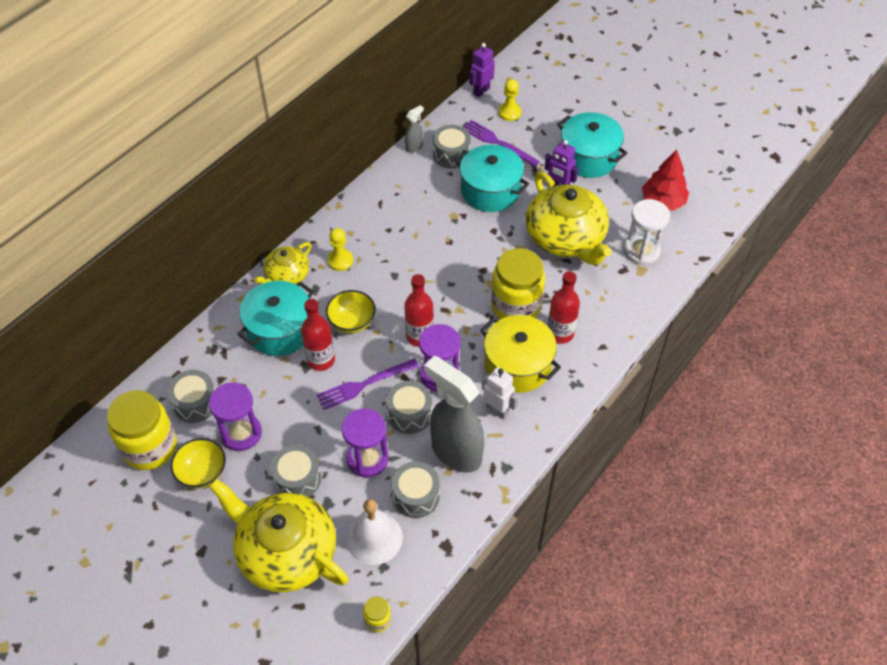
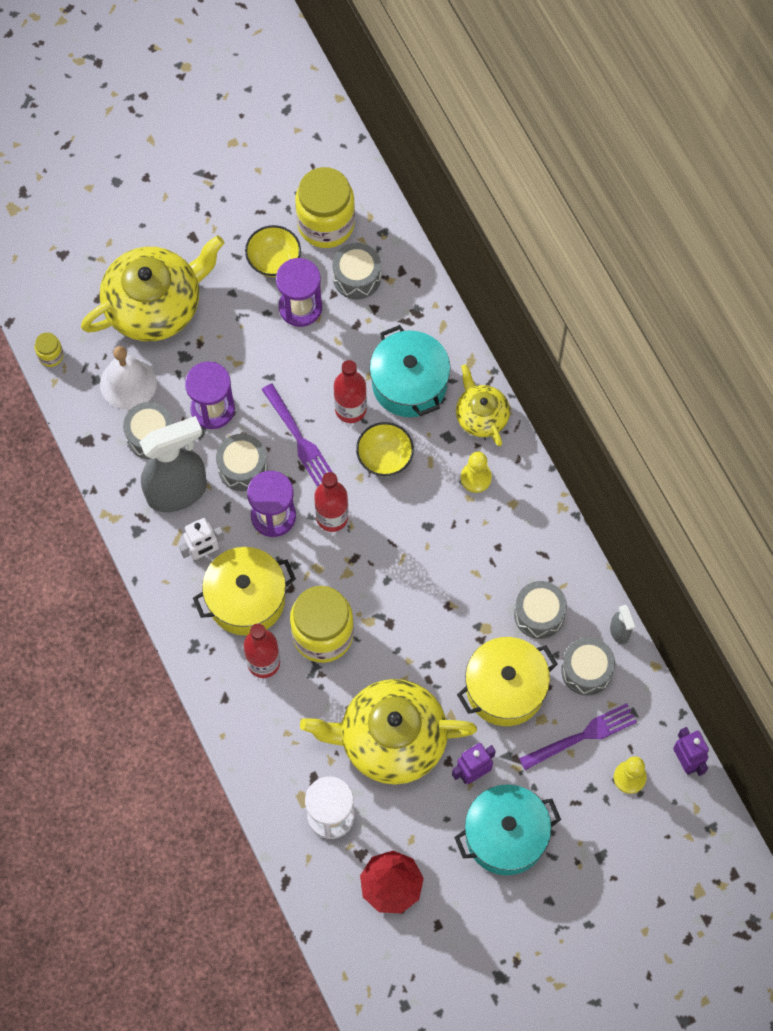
camera: 115 degrees right, 15 degrees up
grey drum [270,445,321,497] -> grey drum moved to [514,581,567,639]
purple fork [317,359,419,410] -> purple fork turned 150 degrees clockwise [261,383,333,486]
turquoise pot [455,145,529,212] -> yellow pot [457,637,557,726]

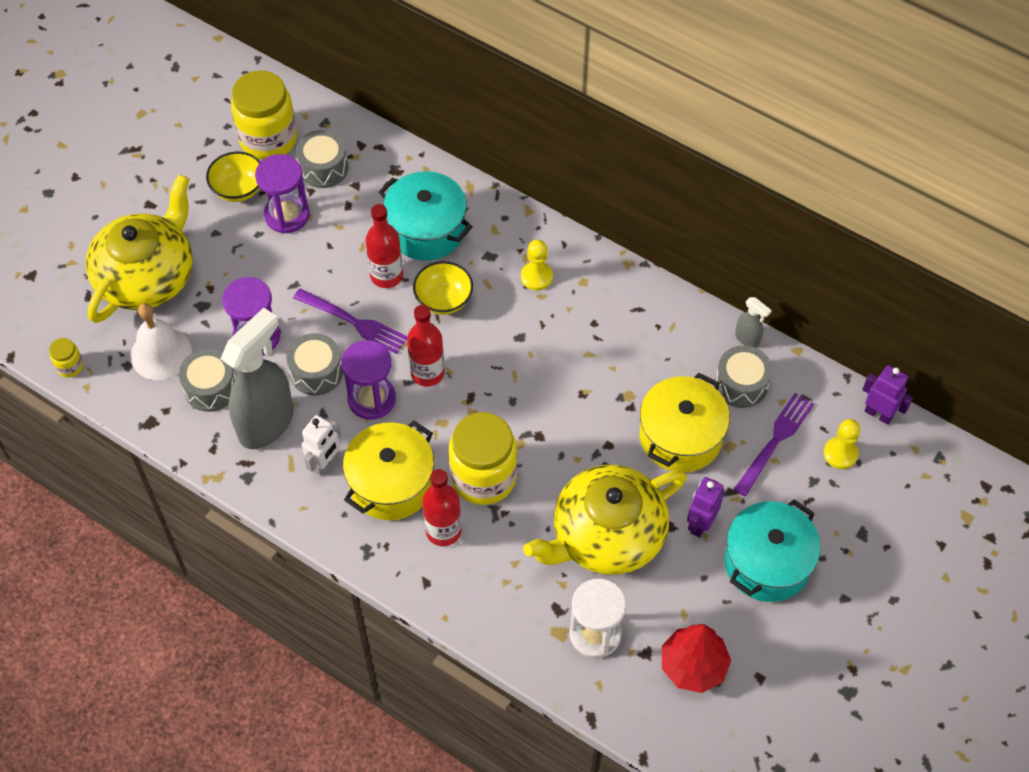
camera: 30 degrees left, 10 degrees down
yellow teapot [456,364,510,446] -> none
grey drum [514,581,567,639] -> none

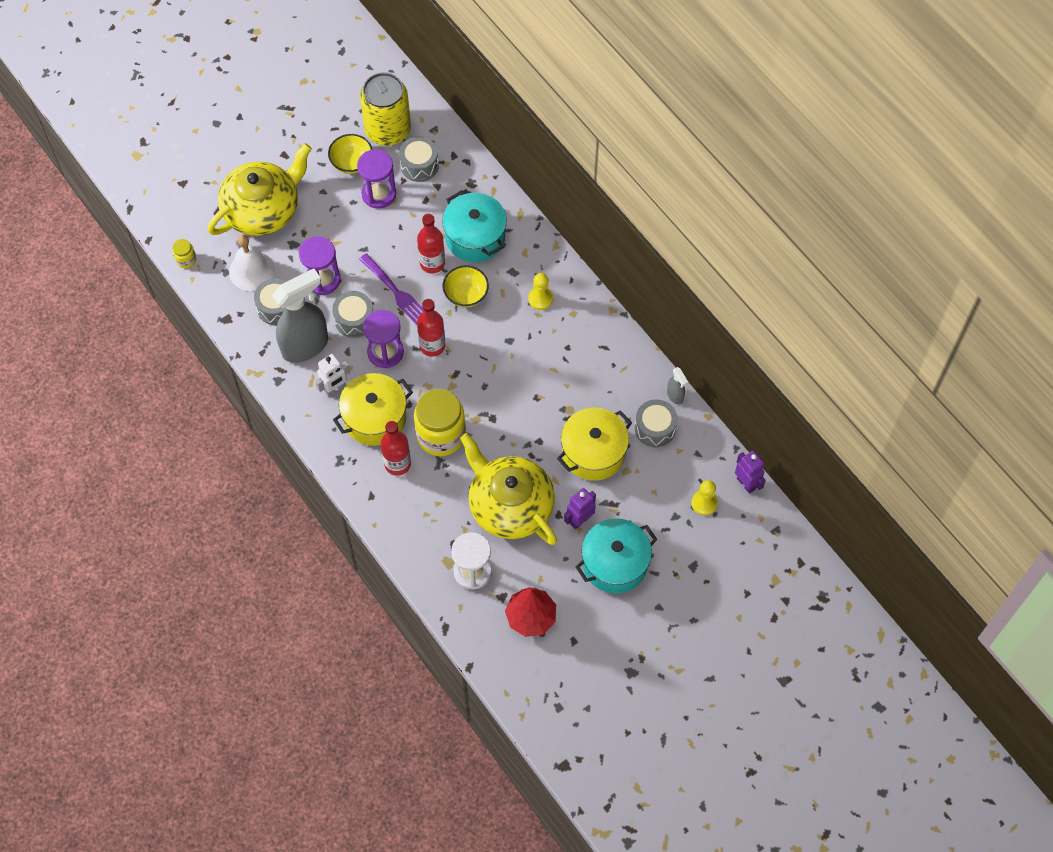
camera: 20 degrees right, 5 degrees up
yellow jar [231,70,297,160] -> yellow can [360,72,411,146]
yellow teapot [523,465,687,575] -> yellow teapot turned 60 degrees clockwise [460,433,557,545]
purple fork [734,393,814,496] -> none

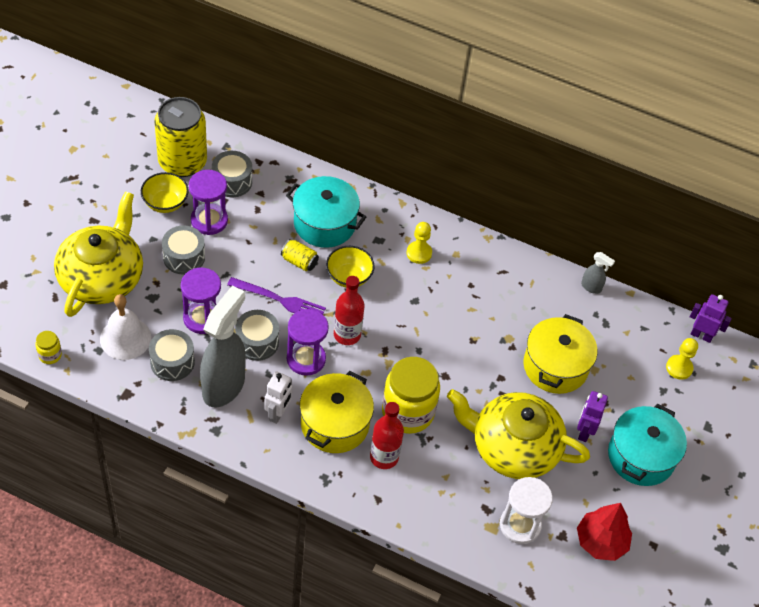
camera: 35 degrees left, 10 degrees down
red bottle [417,214,445,273] -> yellow can [281,239,319,271]
grey drum [635,399,677,447] -> grey drum moved to [162,225,205,275]

